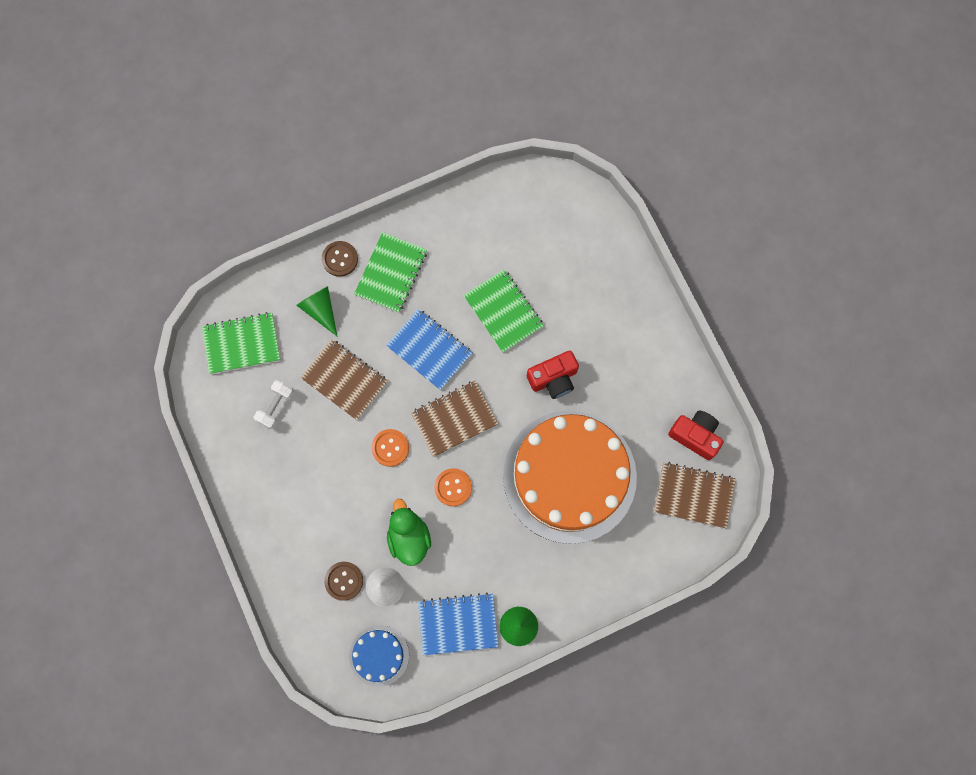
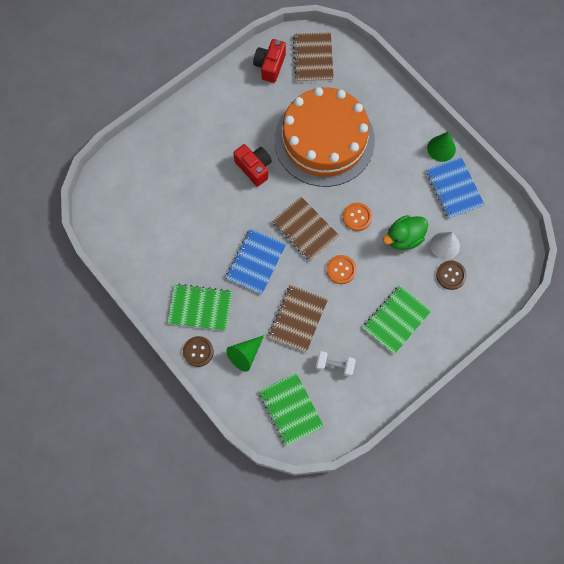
camera: 105 degrees left, 5 degrees down
blue cake [349,625,409,687] -> none
green notebook [463,269,544,353] -> green notebook moved to [363,285,431,354]

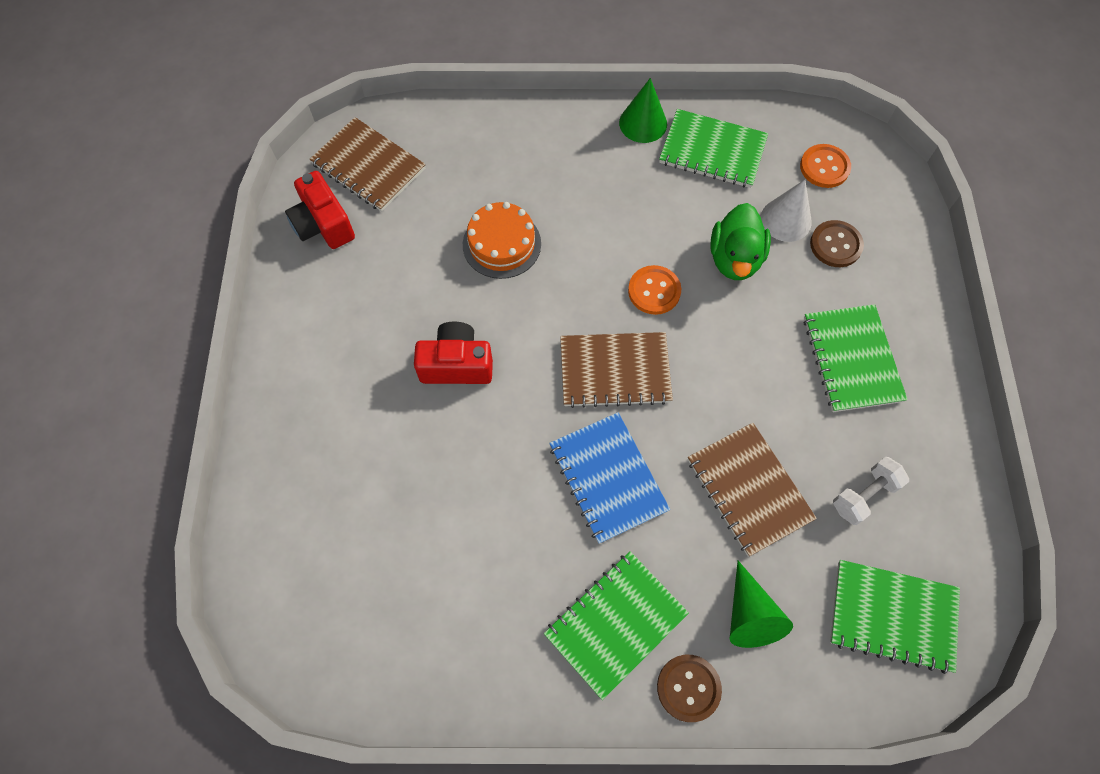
camera: 50 degrees left, 5 degrees down
orange cake [274,87,375,187] -> orange cake [463,202,541,279], size x0.43
orange button [327,255,356,284] -> orange button moved to [800,144,851,188]
blue notebook [426,157,485,219] -> green notebook [659,109,768,188]

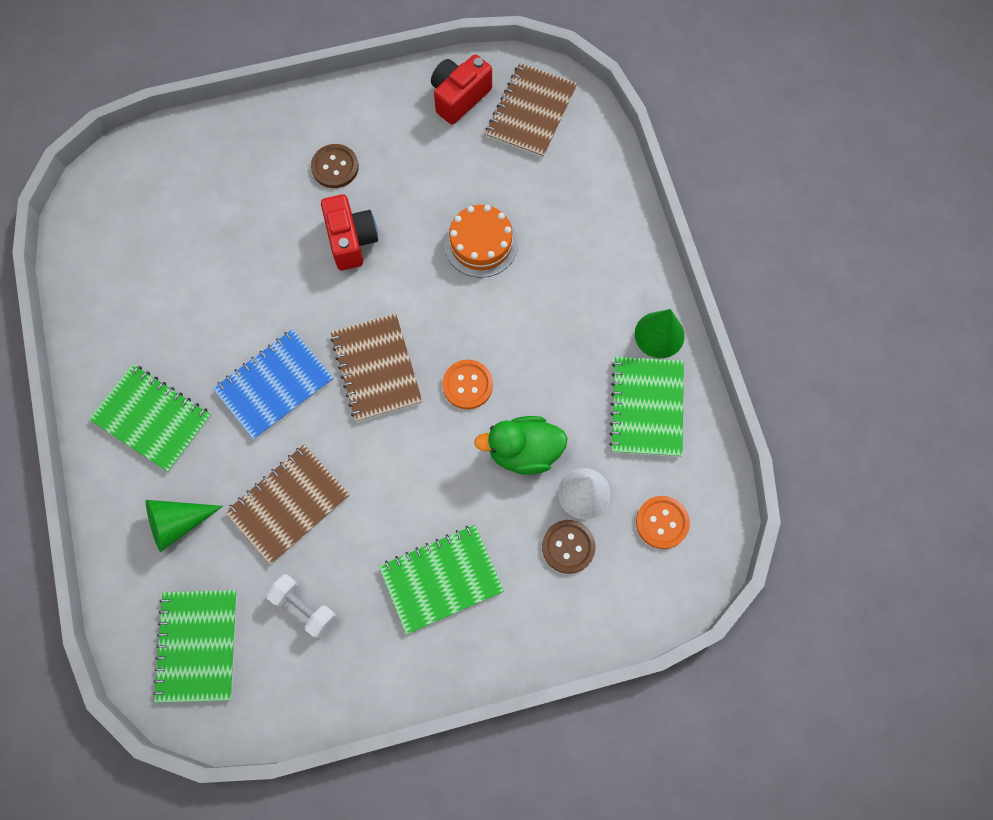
camera: 75 degrees right, 5 degrees up
brown button [657,655,722,722] -> brown button moved to [311,144,359,188]

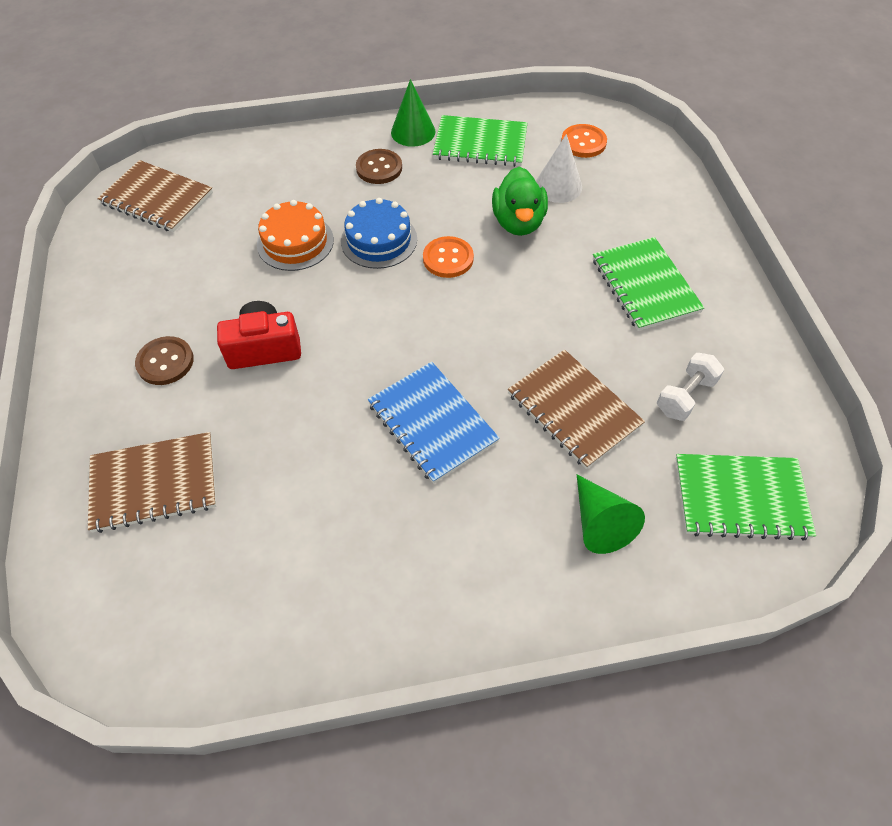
camera: 85 degrees left, 15 degrees down
green notebook [89,364,212,472] -> none
brown notebook [330,314,423,422] -> brown notebook moved to [88,432,216,533]
red camera [431,54,492,125] -> none
brown button [542,520,596,574] -> brown button moved to [356,149,402,184]
none -> blue cake [341,198,417,269]

